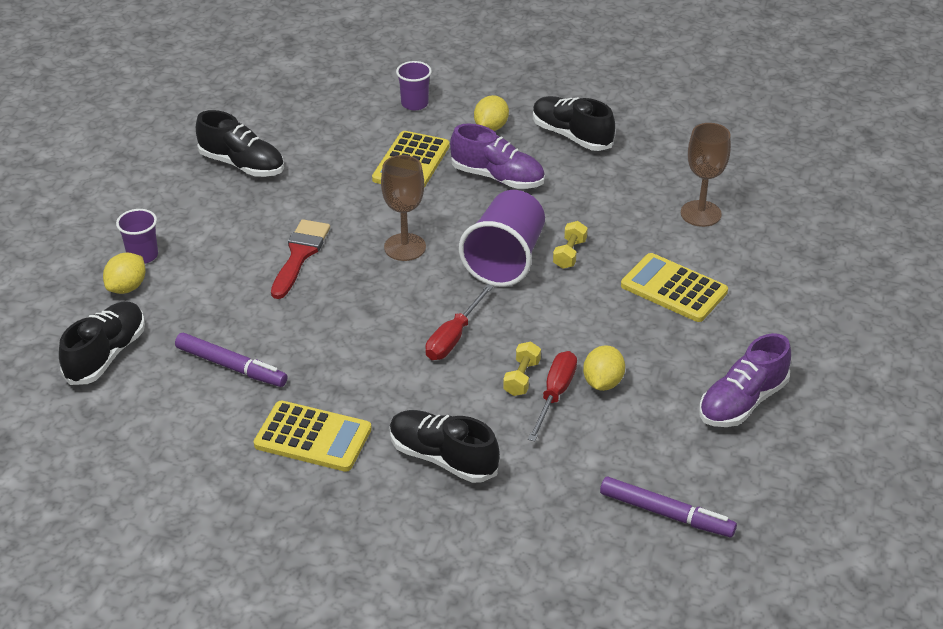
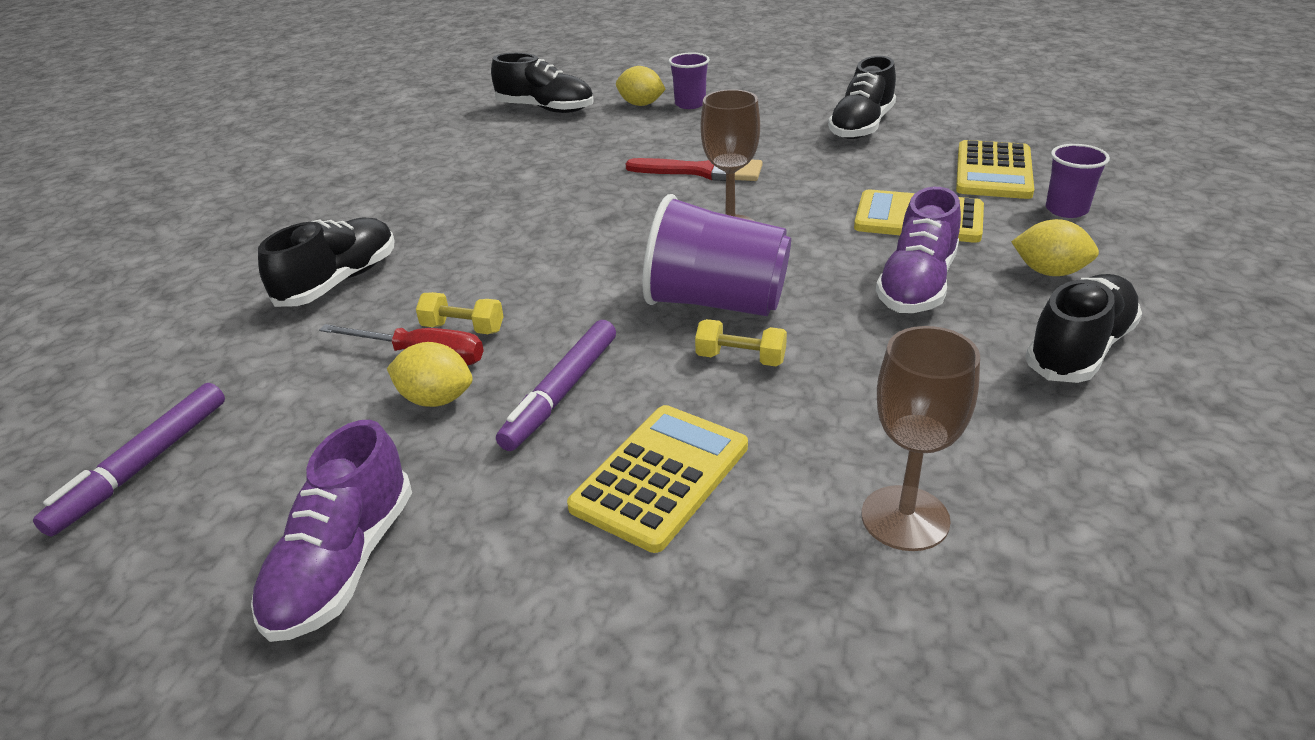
camera: 90 degrees right, 5 degrees down
purple marker [175,333,288,387] -> purple marker moved to [496,320,616,451]
yellow calculator [254,400,372,472] -> yellow calculator moved to [956,140,1034,199]
red screwdriver [425,284,494,360] -> none
purple shoe [699,333,791,427] -> purple shoe turned 120 degrees counterclockwise [251,420,412,642]

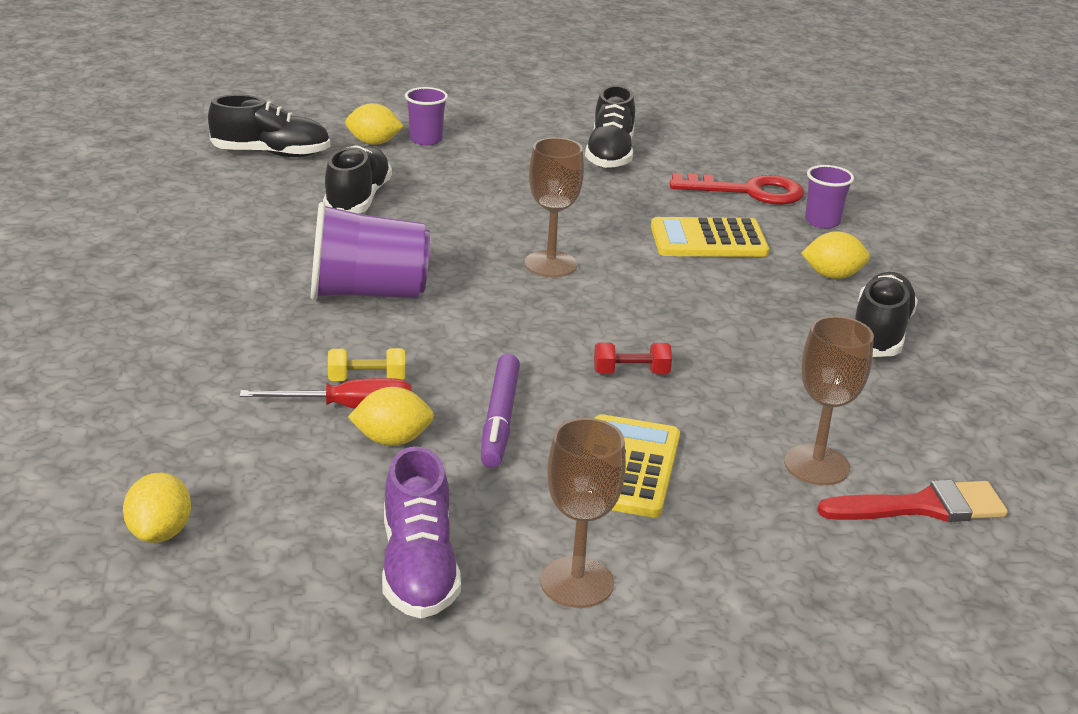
camera: 25 degrees left, 5 degrees down
purple marker [33,383,225,537] -> yellow lemon [123,472,191,543]
black shoe [258,217,395,307] -> black shoe moved to [323,145,392,214]
red brush [626,158,763,181] -> red brush moved to [817,480,1008,522]
purple cup [642,194,791,316] -> purple cup moved to [311,202,430,300]
yellow dumbbell [695,319,787,366] -> red dumbbell [594,342,672,374]
purple shoe [876,187,961,313] -> none
yellow calculator [956,140,1034,199] -> red key [670,173,804,205]
none -> brown goblet [540,418,626,608]

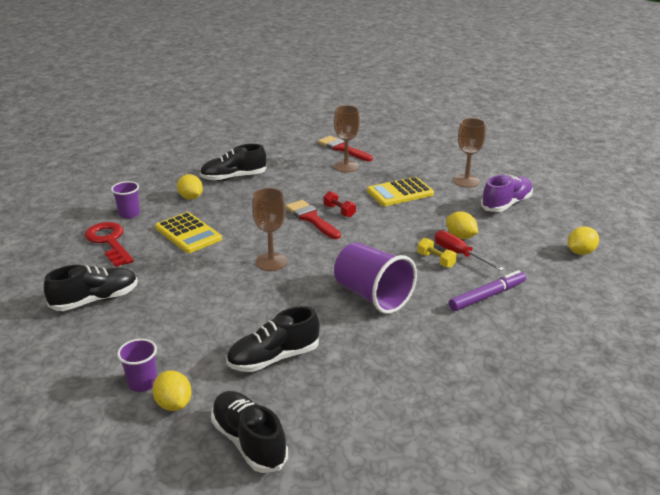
camera: 125 degrees left, 0 degrees up
purple marker [481,354,520,468] -> purple marker moved to [449,270,526,311]
none -> red brush [286,200,341,239]

